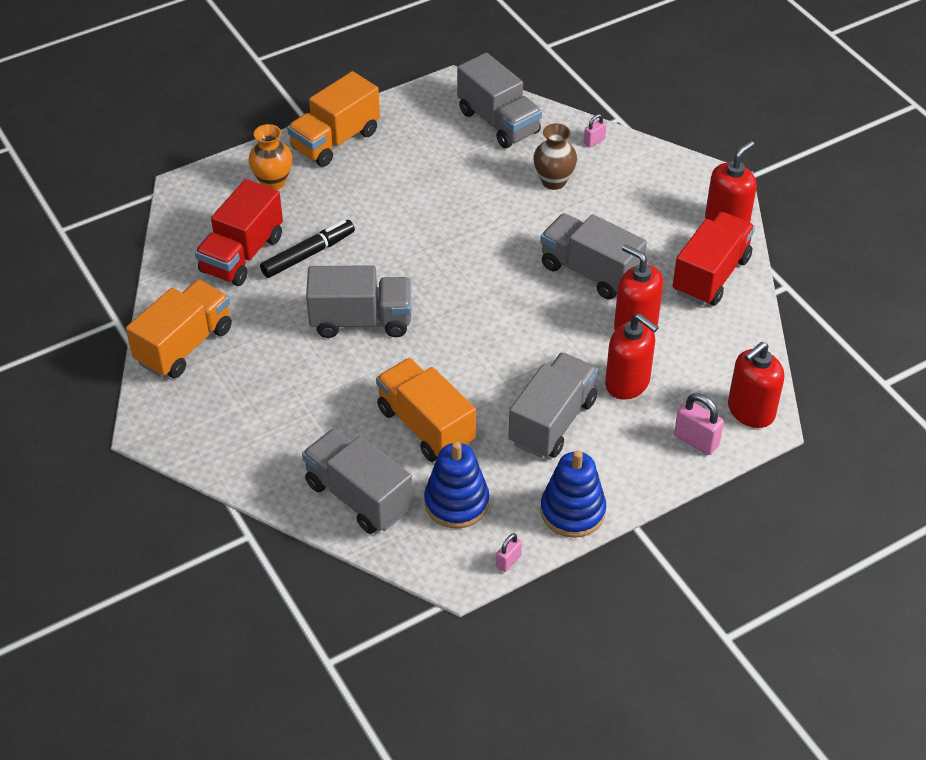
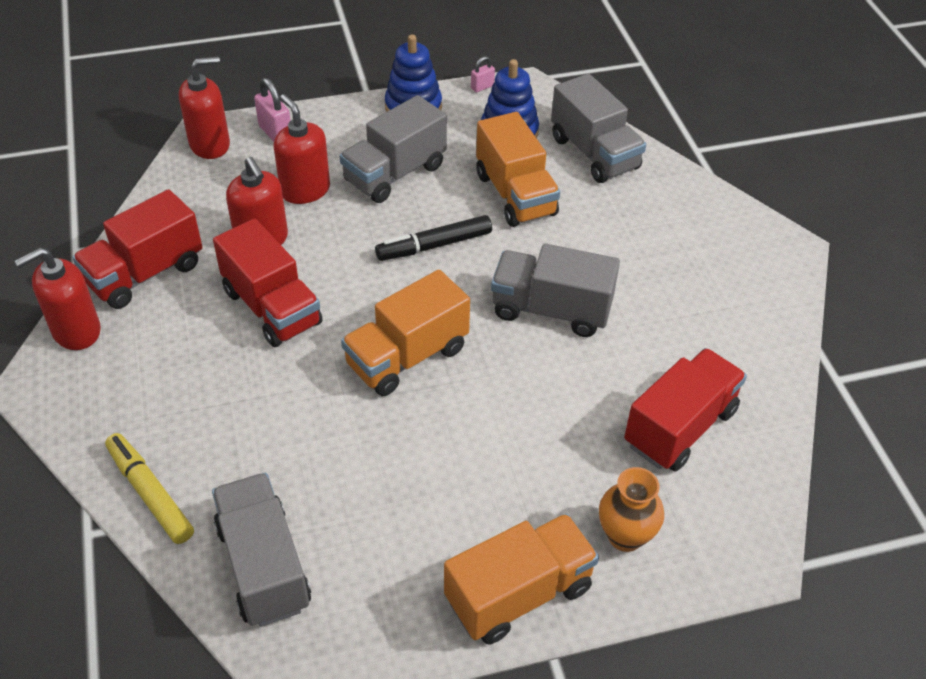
camera: 165 degrees left, 0 degrees up
orange truck [126,280,232,378] -> orange truck moved to [341,270,470,396]
black marker [260,220,355,278] -> black marker moved to [375,215,492,261]
brown vase [533,123,577,190] -> none
grey truck [540,213,647,299] -> red truck [213,218,323,347]
pink padlock [584,114,606,147] -> yellow marker [105,433,194,544]

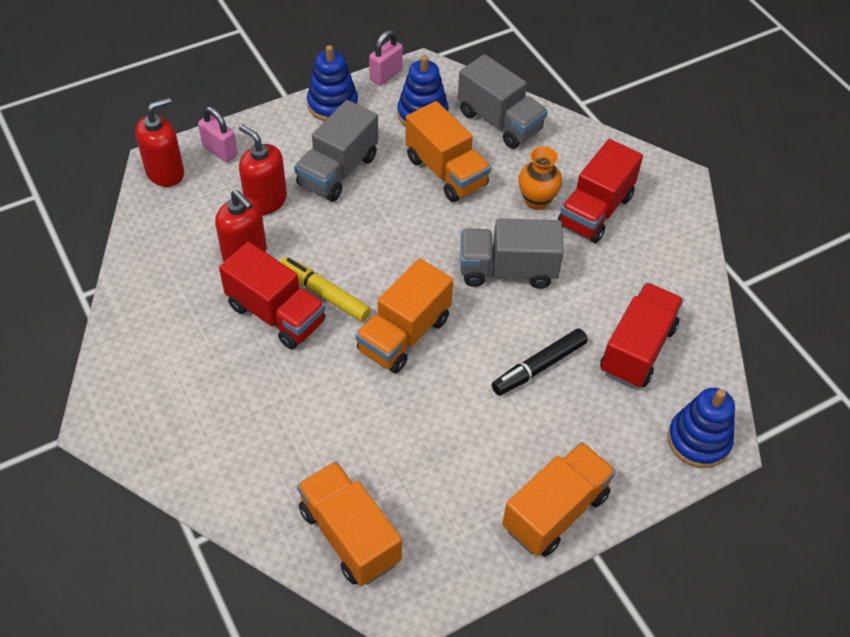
camera: 15 degrees left, 5 degrees up
red soap dispenser [15,247,101,350] -> none
red truck [72,189,202,309] -> red truck moved to [558,139,643,243]
yellow marker [105,433,194,544] -> yellow marker moved to [280,257,371,322]
grey truck [212,473,311,627] -> orange truck [297,461,402,586]
black marker [375,215,492,261] -> black marker moved to [492,328,588,395]
pink padlock [471,56,495,93] -> pink padlock [369,30,403,86], size x1.70
orange vase [599,467,664,552] -> orange vase moved to [519,146,562,210]
none -> blue stacking toy [668,388,735,468]

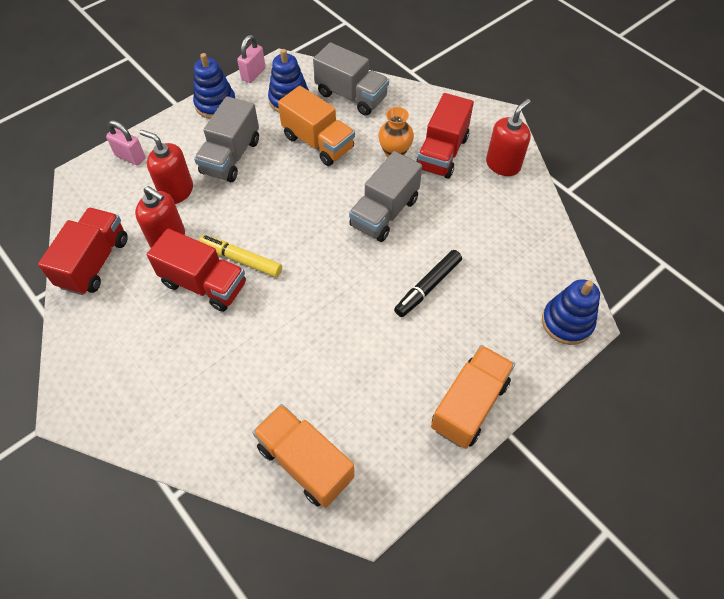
camera: 10 degrees left, 5 degrees up
red soap dispenser [135,97,184,187] -> red soap dispenser moved to [486,99,531,176]
orange truck [356,258,453,373] -> none
grey truck [460,218,564,289] -> grey truck turned 45 degrees counterclockwise [349,151,422,242]
red truck [600,283,684,388] -> red truck moved to [38,208,128,295]

